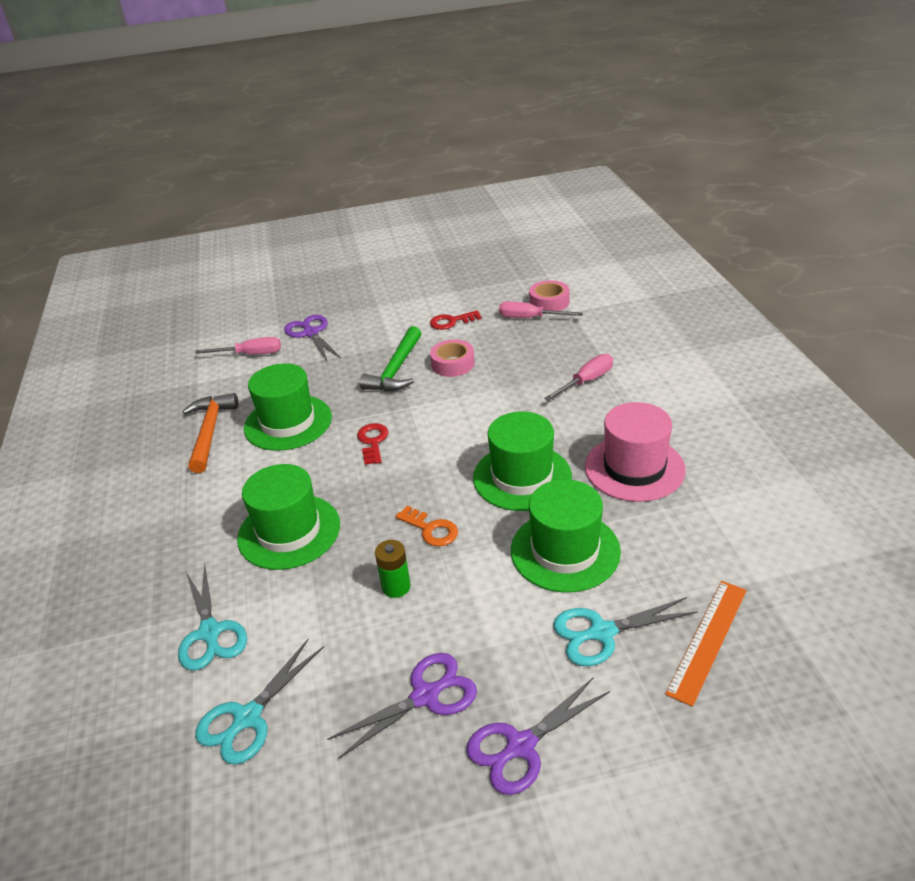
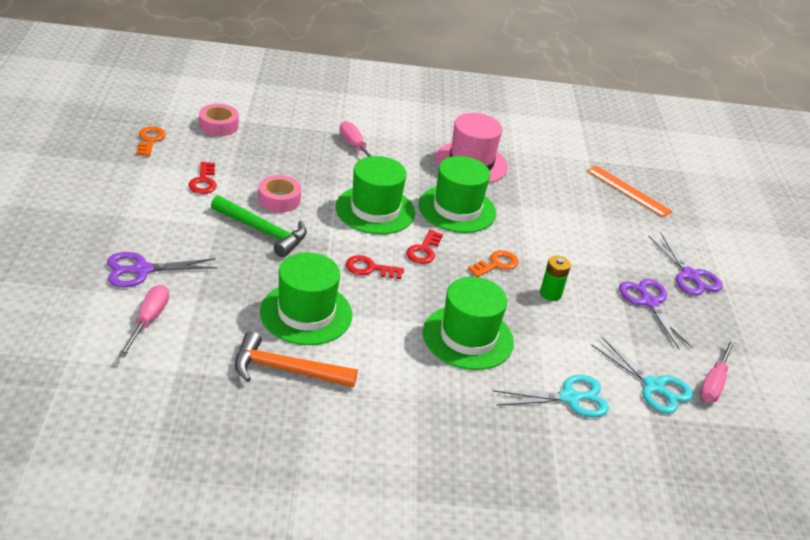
camera: 85 degrees left, 0 degrees up
pink screwdriver [499,301,583,318] -> pink screwdriver moved to [700,338,736,402]
green hat [511,479,621,592] -> green hat moved to [335,156,415,235]
turquoise scissors [553,597,698,666] -> none
none -> orange key [136,126,166,156]
none -> red key [406,229,443,264]

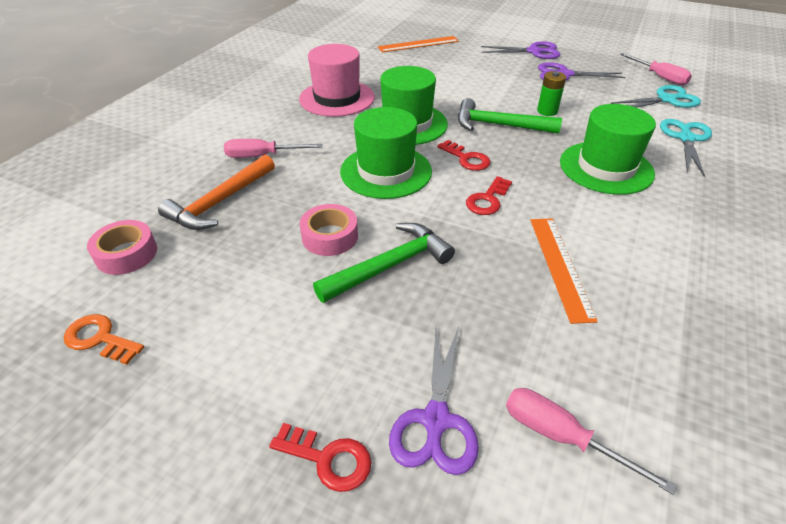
camera: 60 degrees left, 5 degrees up
red key [188,162,217,194] -> red key moved to [269,423,372,492]
orange hammer [235,331,358,388] -> orange hammer moved to [158,155,275,230]
green hat [260,253,352,345] -> orange ruler [530,218,598,324]
orange key [468,250,518,277] -> green hammer [458,98,562,134]

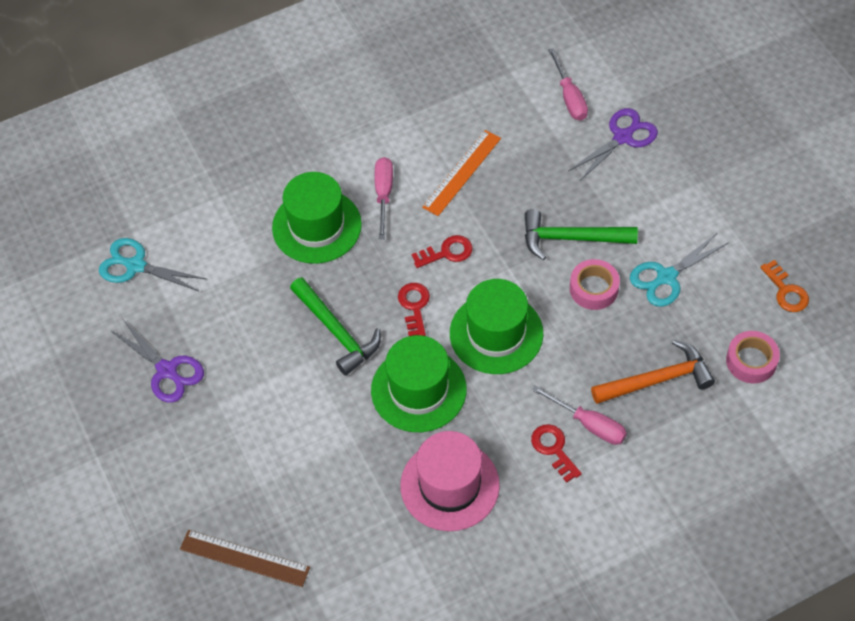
camera: 140 degrees left, 15 degrees up
red key [269,423,372,492] -> red key moved to [531,424,582,482]
orange ruler [378,36,459,52] -> brown ruler [180,530,310,587]
purple scissors [481,41,561,59] -> none
green battery [537,71,566,116] -> none
pink screwdriver [620,53,692,85] -> pink screwdriver moved to [375,157,393,240]
turquoise scissors [660,119,712,177] -> turquoise scissors moved to [630,233,728,307]

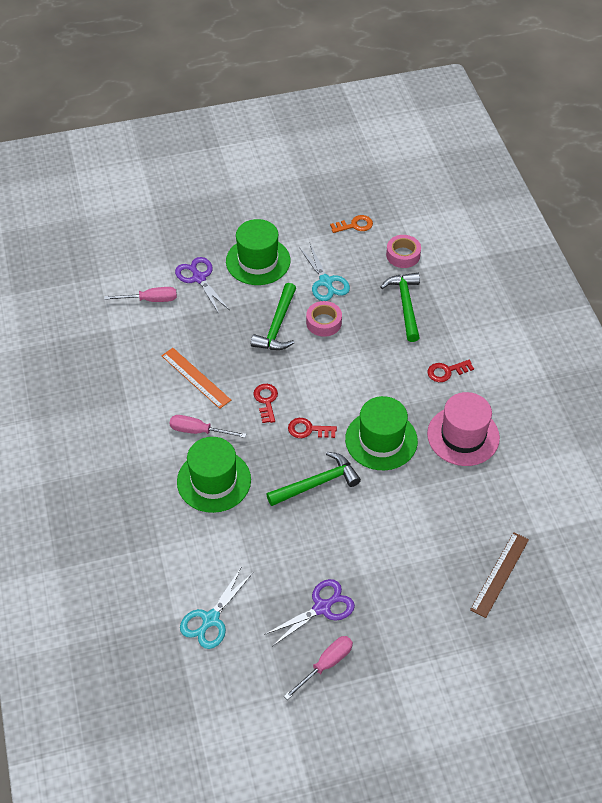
camera: 80 degrees left, 5 degrees down
green hat [450,279,543,374] -> green hat moved to [226,219,290,285]
pink screwdriver [532,385,627,445] -> pink screwdriver moved to [284,636,353,700]
orange hammer [591,340,715,404] -> green hammer [381,273,420,342]

